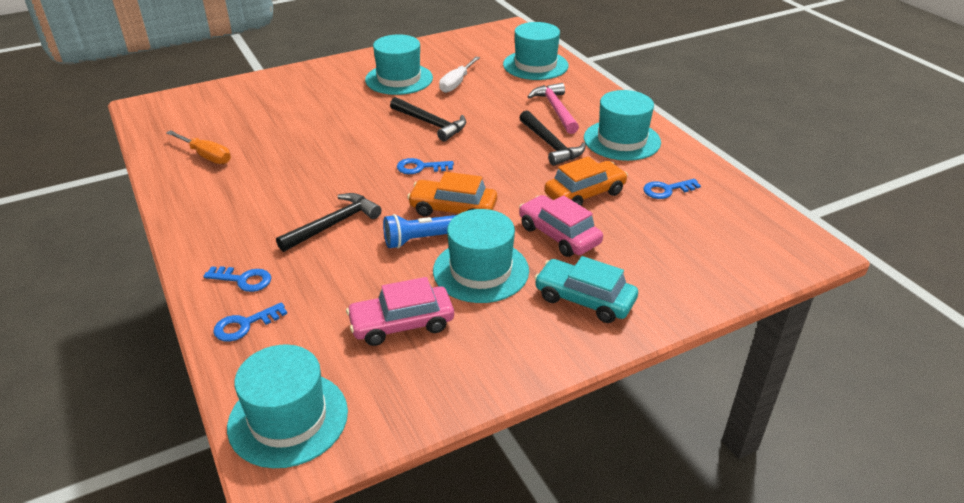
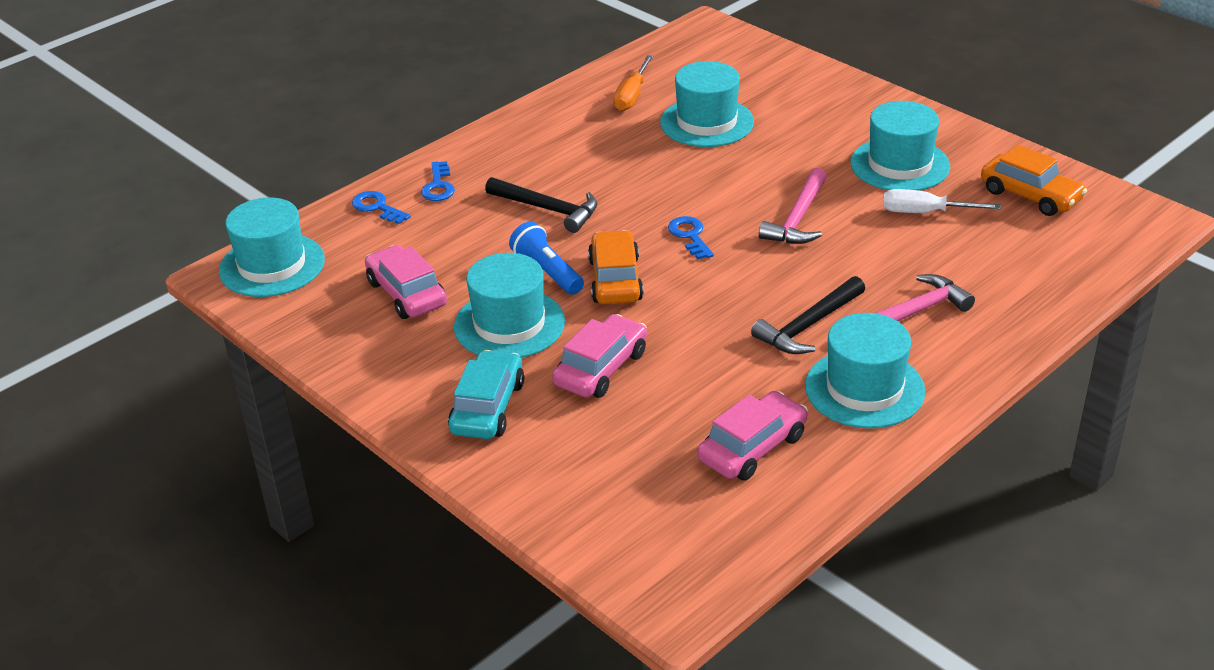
camera: 75 degrees right, 0 degrees up
black hammer [390,97,466,141] -> pink hammer [759,168,827,244]
turquoise hat [503,22,569,80] -> turquoise hat moved to [660,61,754,147]
orange car [544,156,628,206] -> orange car moved to [981,145,1087,216]
blue key [643,179,701,199] -> pink car [697,391,808,481]

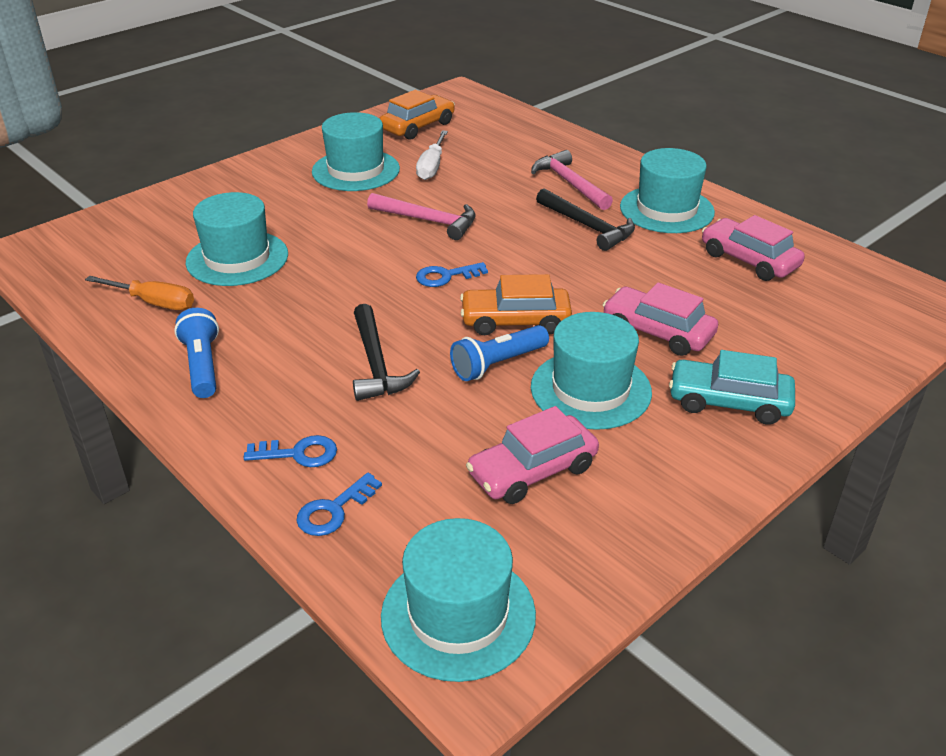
camera: 90 degrees left, 0 degrees up
black hammer [485,177,597,233] -> black hammer turned 135 degrees clockwise [353,304,420,401]
none -> blue flashlight [174,308,219,398]

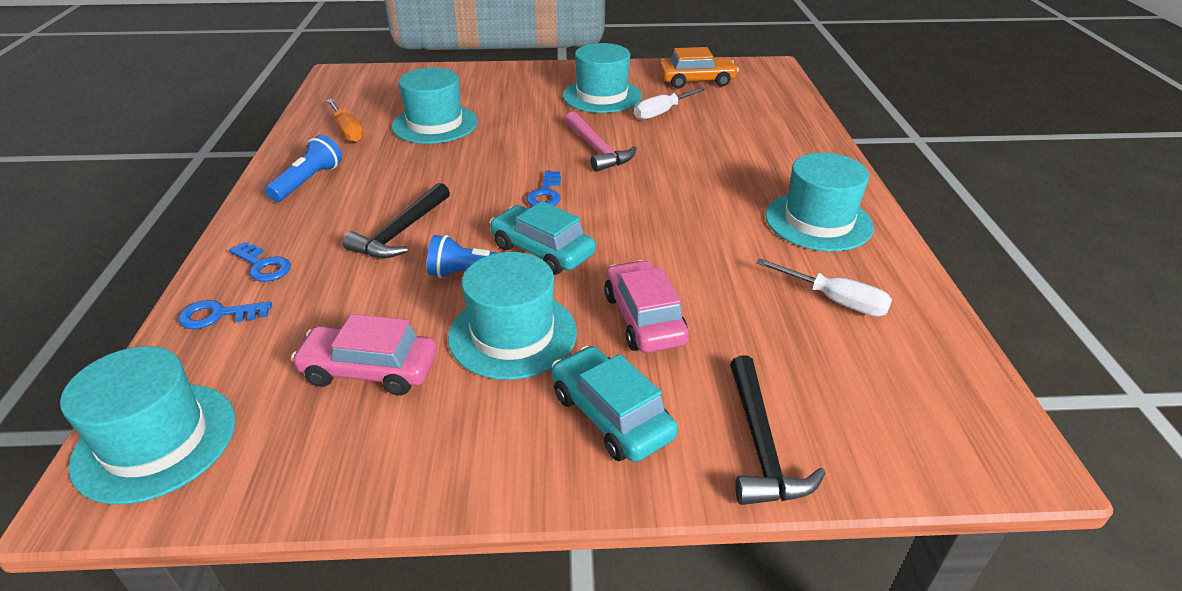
camera: 40 degrees right, 0 degrees up
blue key [416,262,488,287] -> blue key turned 105 degrees counterclockwise [526,170,561,206]
orange car [460,274,572,335] -> turquoise car [490,201,596,275]
pink hammer [531,150,613,210] -> none
black hammer [536,188,635,251] -> black hammer moved to [730,355,825,505]
pink car [702,215,805,281] -> white screwdriver [756,258,892,317]

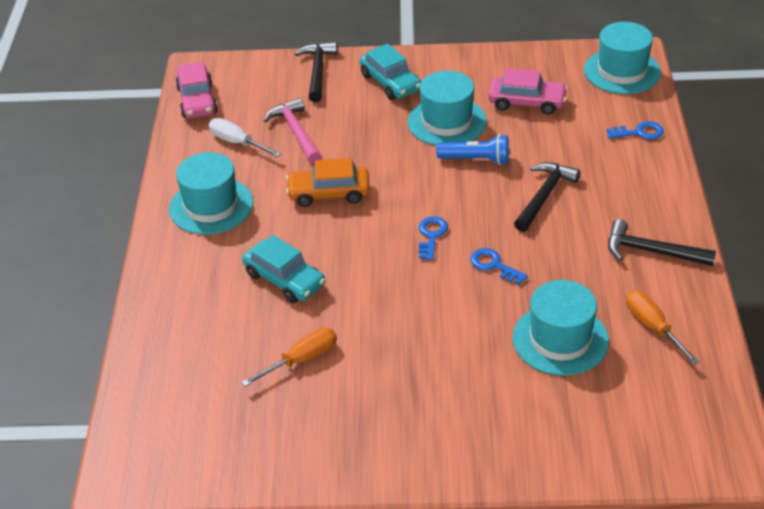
camera: 175 degrees left, 5 degrees up
blue key [229,242,291,282] -> blue key moved to [470,248,528,285]
blue flashlight [265,135,342,202] -> black hammer [608,219,716,266]
turquoise car [490,201,596,275] -> turquoise car moved to [242,235,326,303]
turquoise hat [563,43,642,113] -> none
pink hammer [565,111,637,172] -> pink hammer moved to [263,98,321,164]
pink car [604,260,689,353] -> pink car moved to [176,61,218,118]
white screwdriver [634,87,706,120] -> orange screwdriver [241,328,337,387]
orange car [659,47,739,89] -> orange car moved to [286,158,370,207]

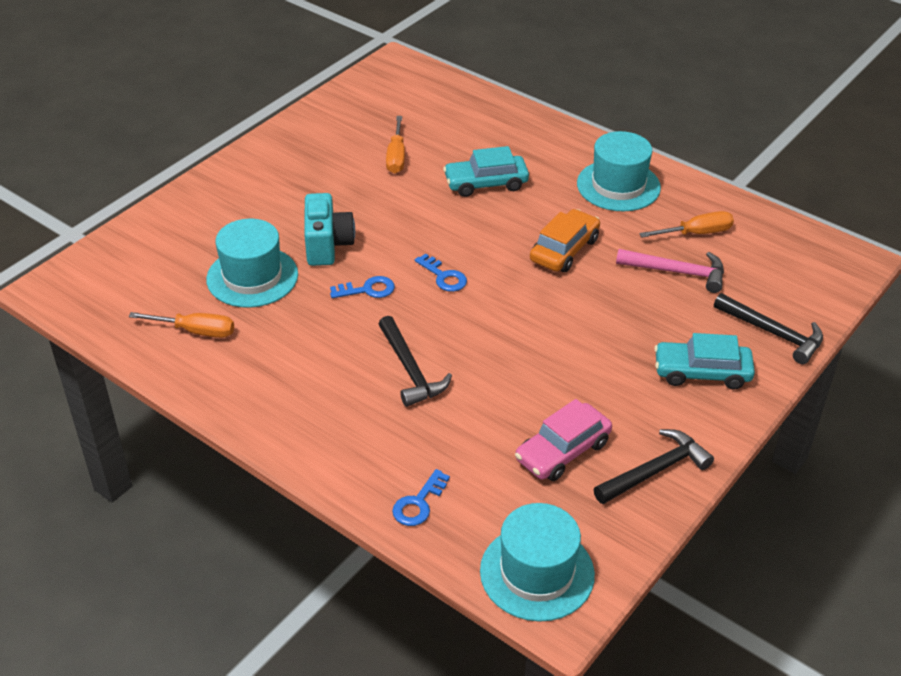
camera: 125 degrees right, 0 degrees up
pink car [176,61,218,118] -> none
white screwdriver [209,118,281,157] -> orange screwdriver [639,211,734,238]
turquoise hat [408,71,487,146] -> none
blue flashlight [436,134,509,165] -> none
black hammer [608,219,716,266] -> black hammer moved to [594,429,714,504]
none -> turquoise camera [304,193,355,266]

